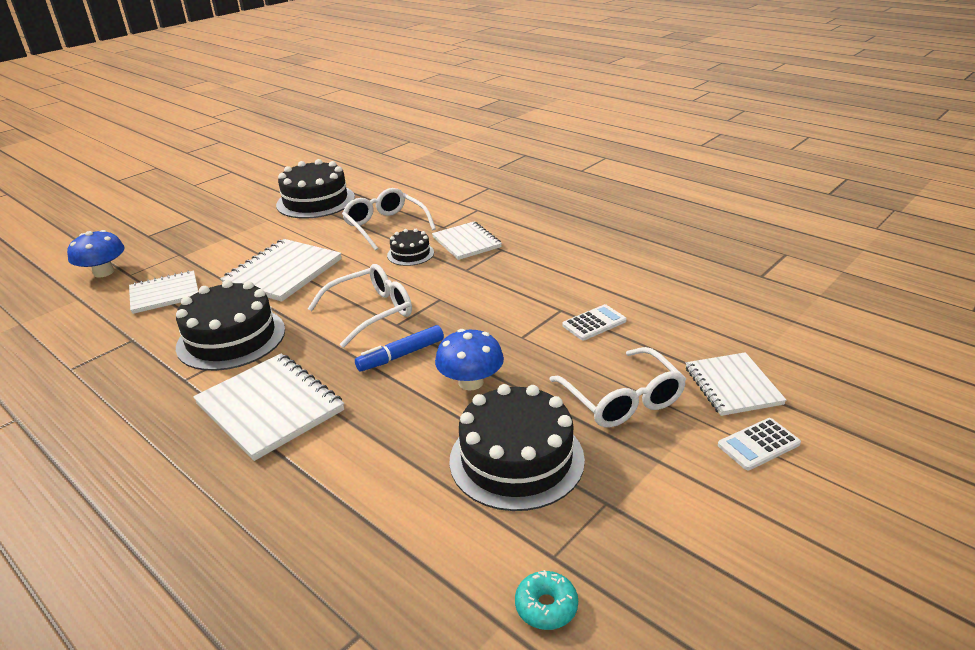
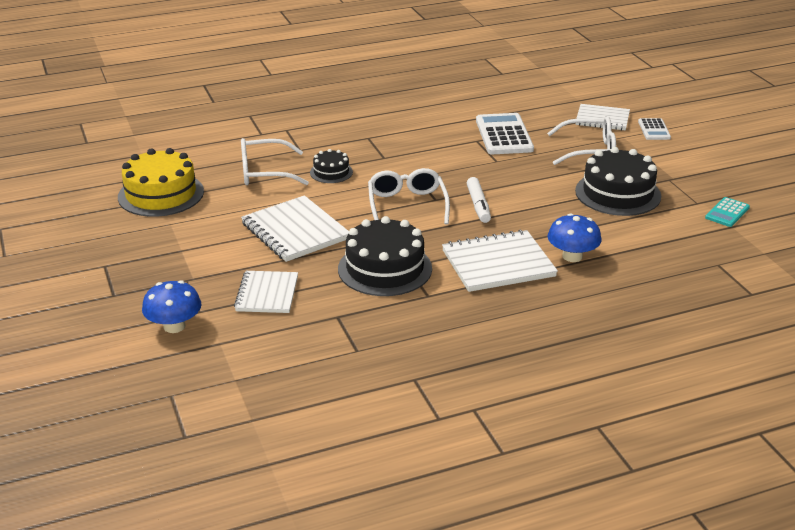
camera: 65 degrees left, 0 degrees up
black cake [276,159,355,219] -> yellow cake [118,148,204,217]
blue marker [355,325,444,371] -> white marker [467,177,491,223]
white notebook [432,222,502,260] -> none
blue mushroom [435,329,504,390] -> blue mushroom moved to [548,213,601,262]
turquoise donut [515,570,578,630] -> turquoise calculator [705,197,750,227]
white calculator [562,304,627,341] -> white calculator [476,113,534,154], size x1.84

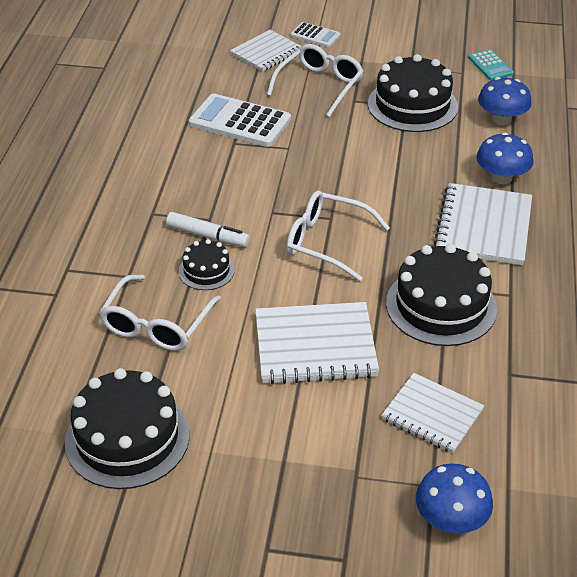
camera: 60 degrees left, 10 degrees up
yellow cake [118,148,204,217] -> black cake [65,368,189,489]
white marker [467,177,491,223] -> white marker moved to [166,212,250,247]
none -> blue mushroom [478,77,532,125]

